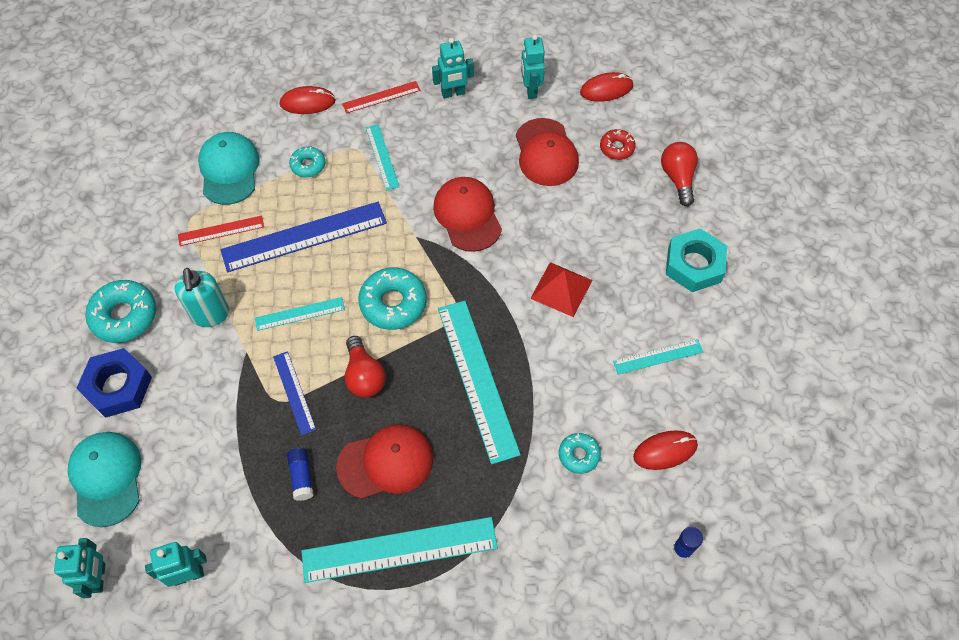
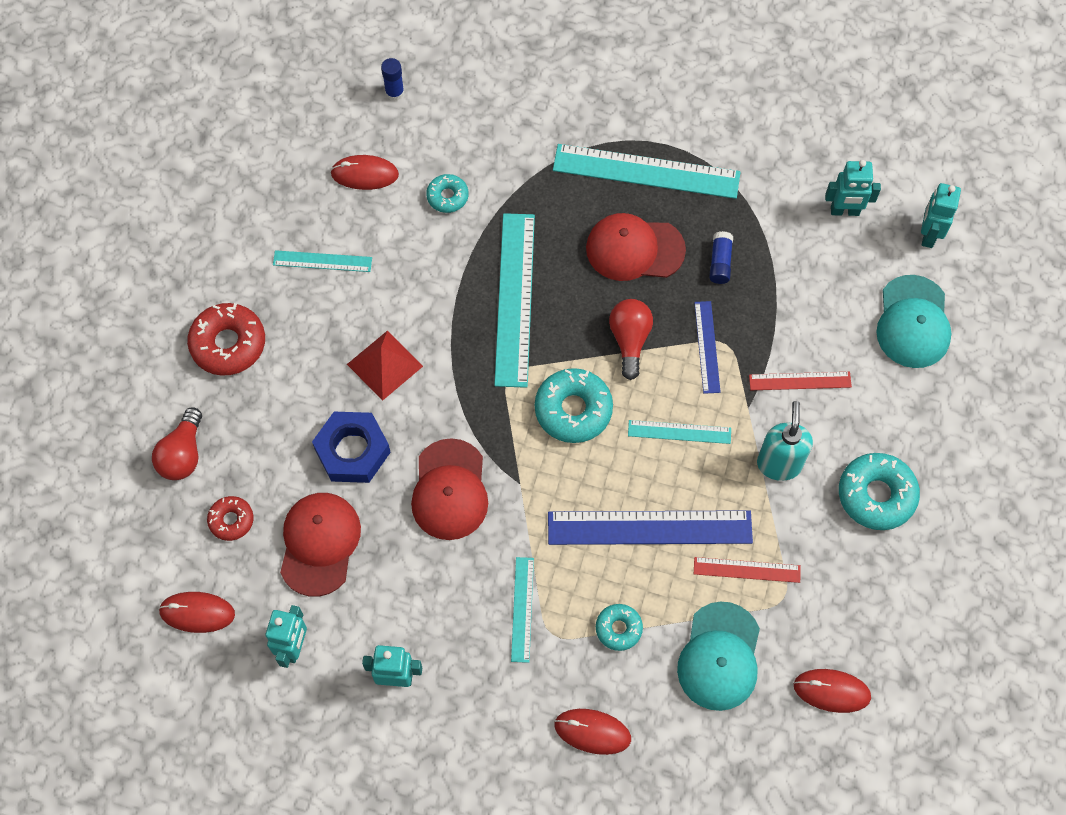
camera: 160 degrees left, 5 degrees up
blue nut [77,348,152,418] -> blue nut moved to [312,412,391,483]
red ruler [342,81,420,113] -> red ruler moved to [749,372,852,390]
turquoise nut [666,228,727,292] -> red donut [187,303,265,376]
none -> red mouse [794,669,871,713]

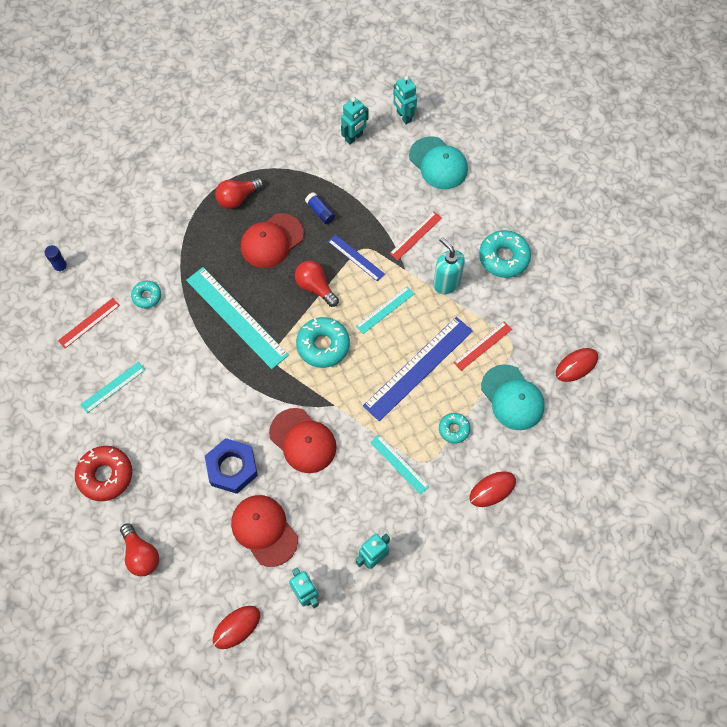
camera: 45 degrees left, 0 degrees up
red donut [207,496,254,541] -> none
red mouse [330,155,399,190] -> red ruler [58,298,120,348]
red pyramid [347,330,423,401] -> none
turquoise ruler [553,144,740,199] -> red light bulb [215,178,264,209]

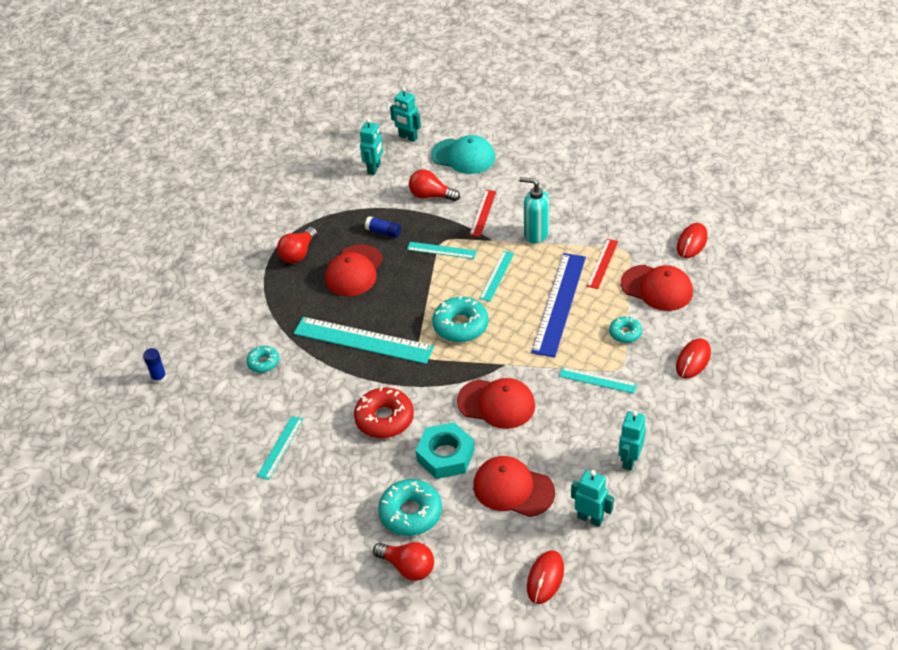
camera: 25 degrees left, 20 degrees down
red ruler [58,298,120,348] -> none
red donut [75,446,132,501] -> red donut moved to [354,387,414,438]
blue nut [205,438,258,494] -> turquoise nut [416,422,475,479]
red light bulb [295,261,339,307] -> red light bulb moved to [409,169,460,201]
blue ruler [328,234,385,281] -> turquoise ruler [407,242,477,259]
turquoise donut [479,230,531,278] -> turquoise donut moved to [378,479,442,536]
turquoise cap [481,364,545,430] -> red cap [621,265,693,311]

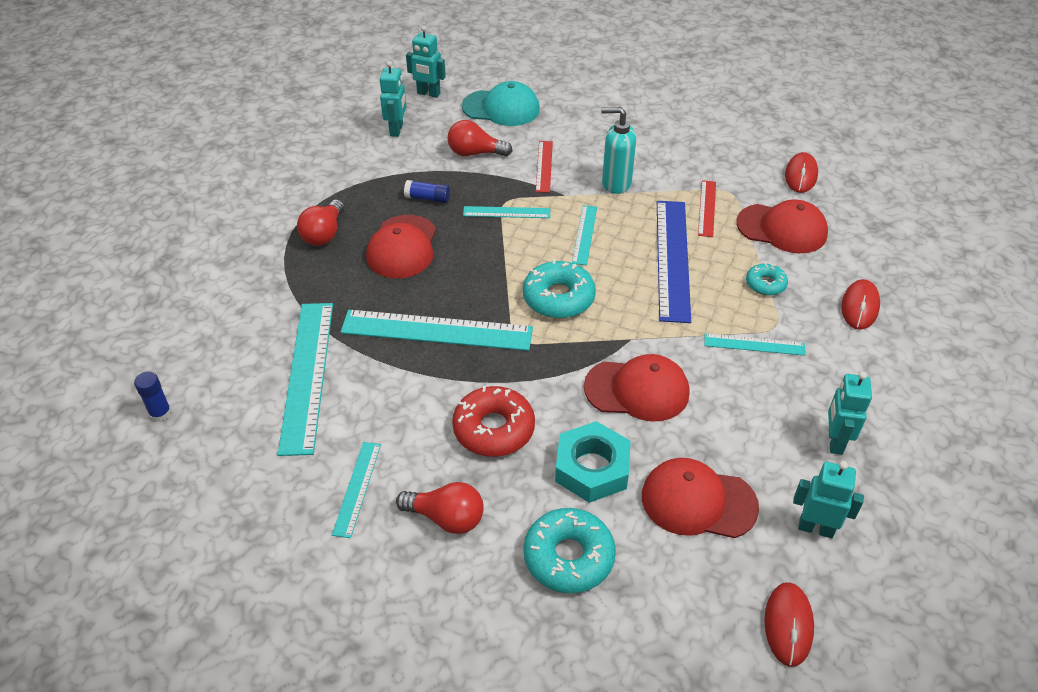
camera: 15 degrees left, 0 degrees up
turquoise donut [246,346,279,373] -> turquoise ruler [278,303,333,456]
red light bulb [373,542,434,581] -> red light bulb moved to [396,482,484,534]

